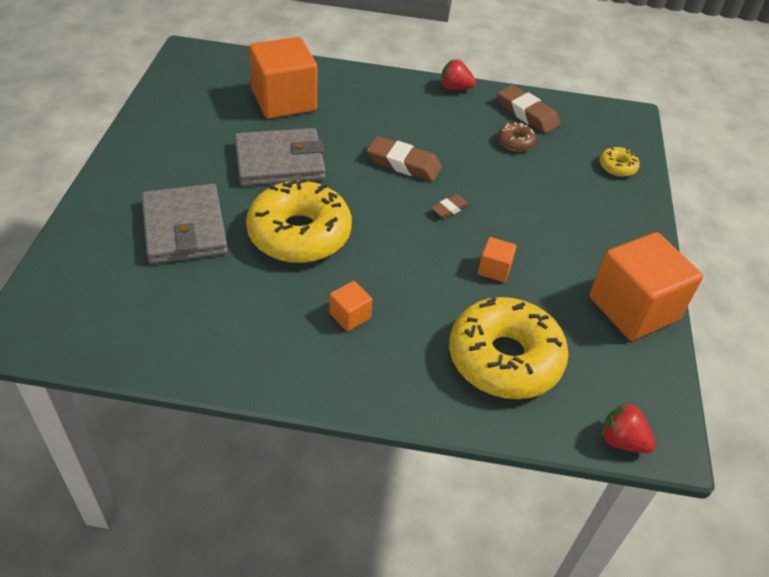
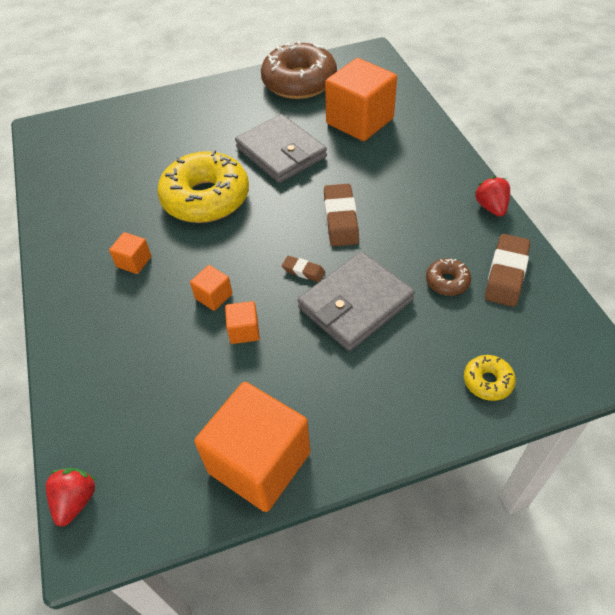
camera: 70 degrees right, 5 degrees up
grey wallet [141,184,228,264] -> grey wallet moved to [297,252,415,351]
yellow donut [449,297,569,399] -> none
none -> orange cube [190,265,232,311]
none -> brown donut [261,41,337,99]

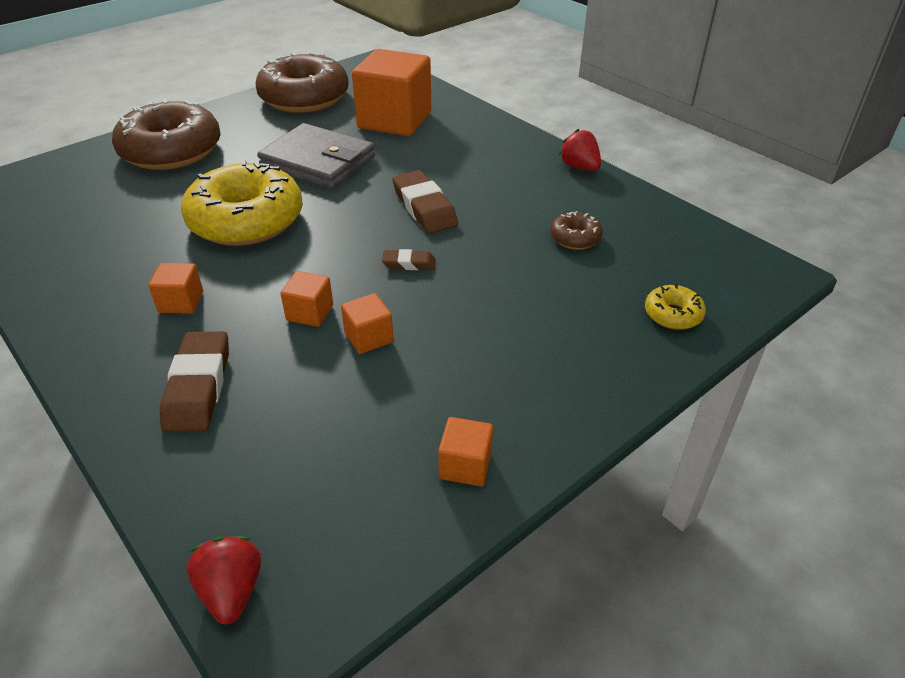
camera: 25 degrees left, 10 degrees down
orange cube [194,382,310,512] -> orange cube [438,417,493,487], size x0.44
grey wallet [297,252,415,351] -> none
brown eraser [485,234,530,307] -> brown eraser moved to [160,331,229,432]
none -> brown donut [112,99,221,170]

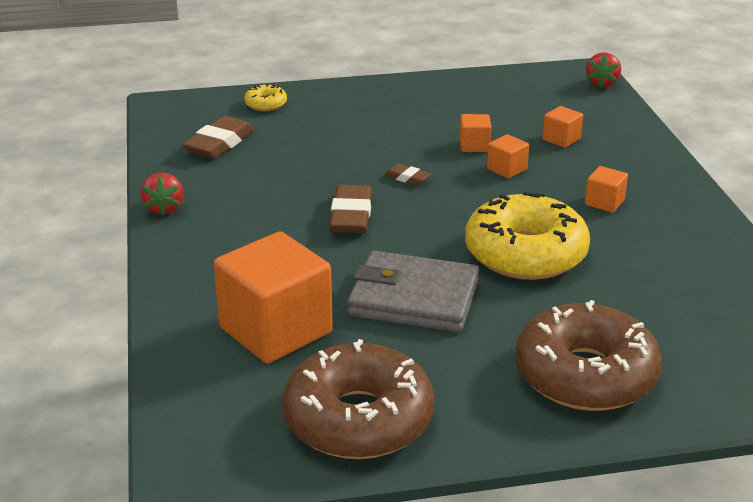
camera: 150 degrees left, 10 degrees down
brown eraser [160,331,229,432] -> brown eraser moved to [183,116,254,159]
grey wallet [257,123,376,189] -> grey wallet turned 45 degrees counterclockwise [347,251,479,332]
orange cube [438,417,493,487] -> orange cube moved to [542,106,583,148]
brown donut [550,211,603,250] -> none

